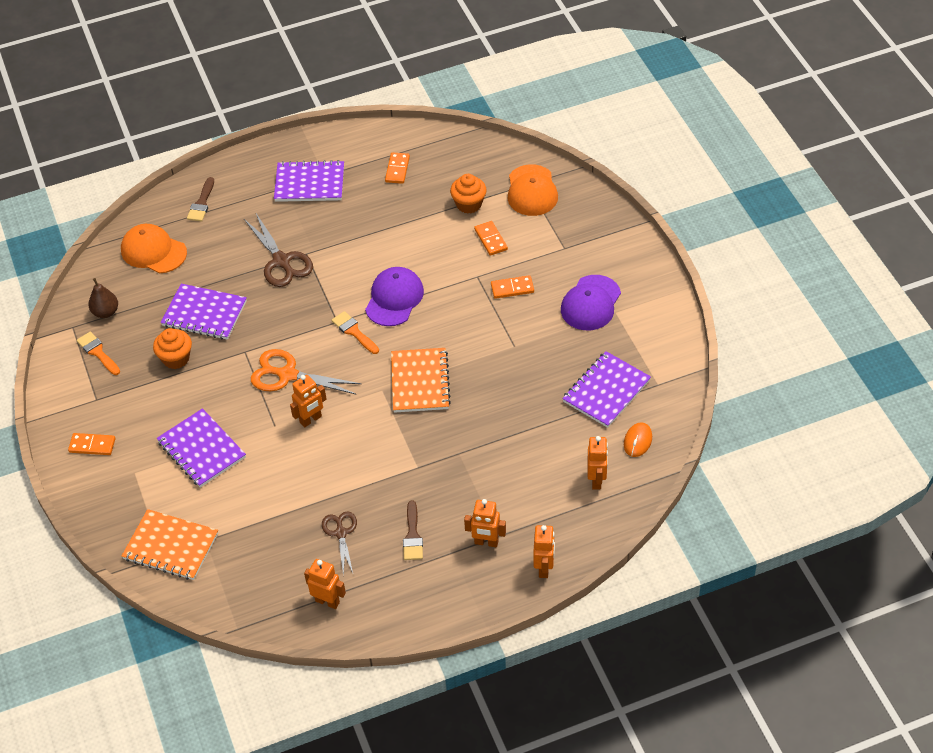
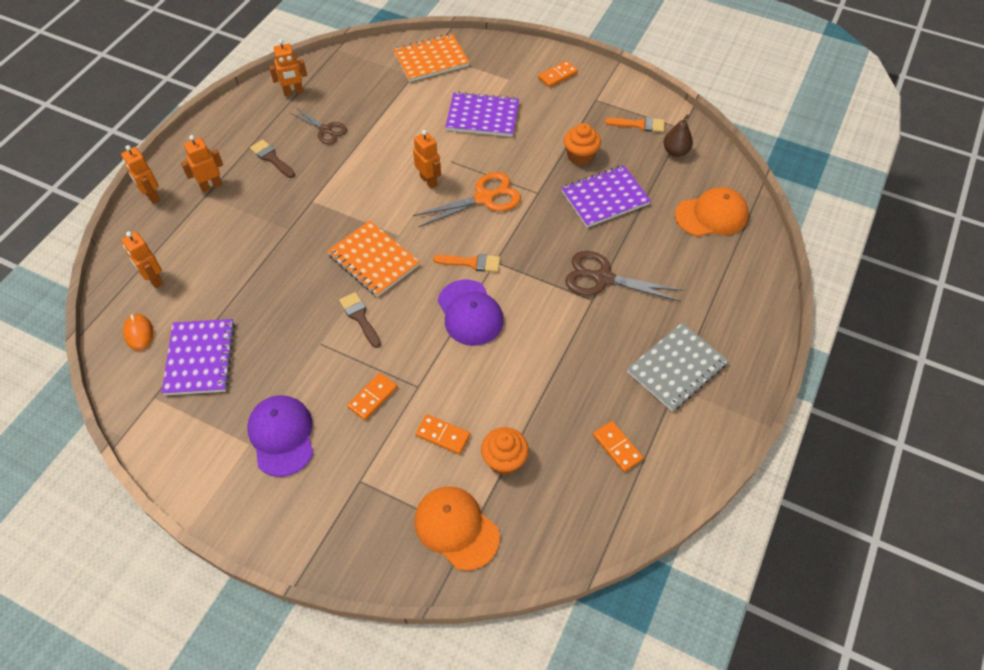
camera: 135 degrees right, 5 degrees up
brown brush [187,177,214,222] -> brown brush moved to [339,292,381,348]
purple notebook [274,160,344,202] -> grey notebook [627,323,729,411]
orange robot [290,375,327,428] -> orange robot turned 135 degrees clockwise [413,130,441,189]

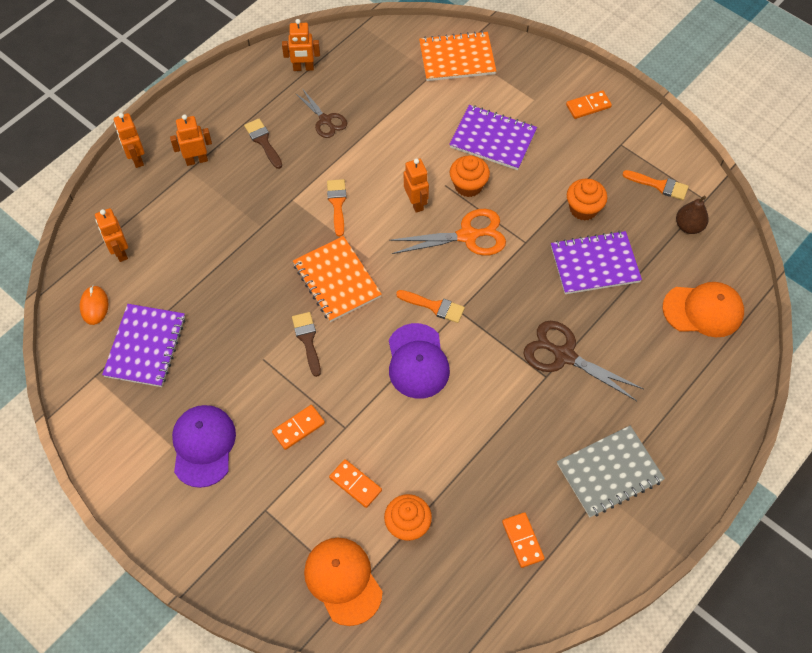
camera: 15 degrees right, 5 degrees up
none -> orange brush [327,179,347,237]
none -> orange cupcake [450,155,490,197]

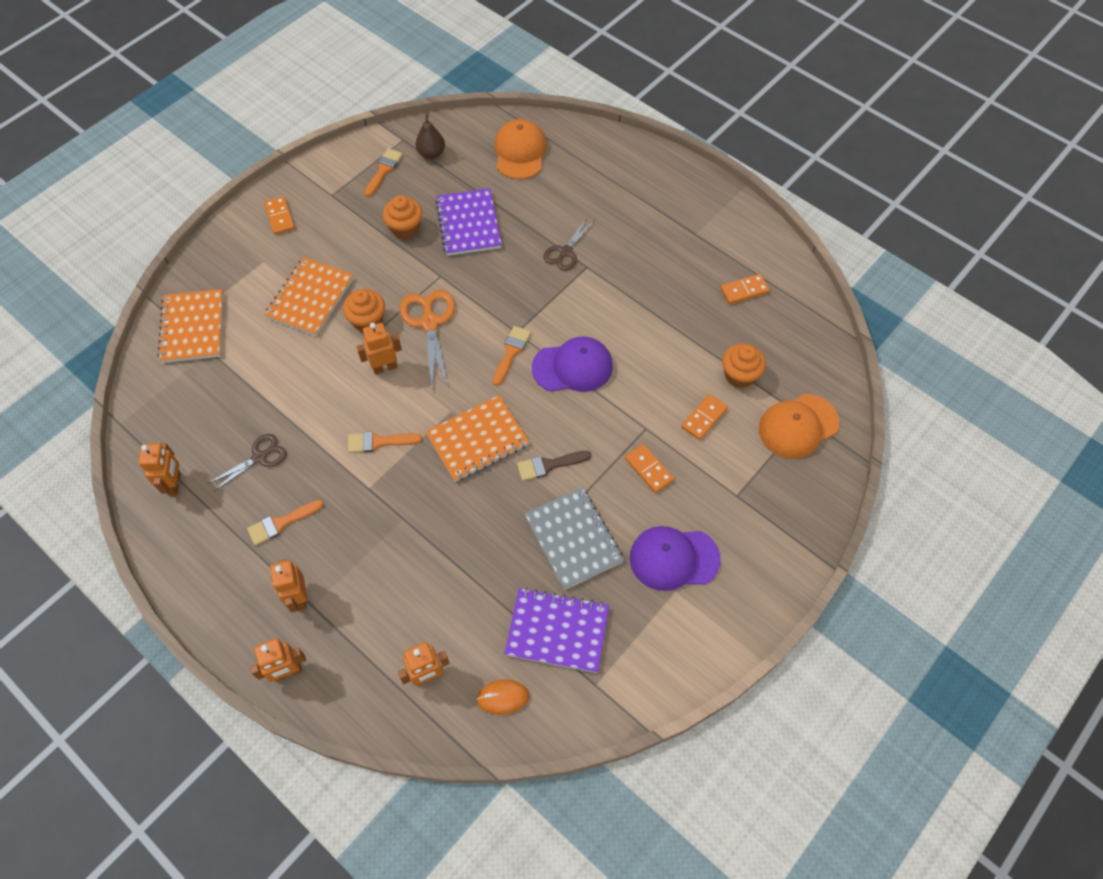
camera: 90 degrees left, 0 degrees up
brown brush [244,118,282,169] -> orange brush [247,500,324,546]
purple notebook [449,105,537,170] -> orange notebook [264,257,354,336]
brown scissors [523,321,644,401] -> brown scissors [543,217,595,271], size x0.63
grey notebook [557,425,665,517] -> grey notebook moved to [525,487,624,590]

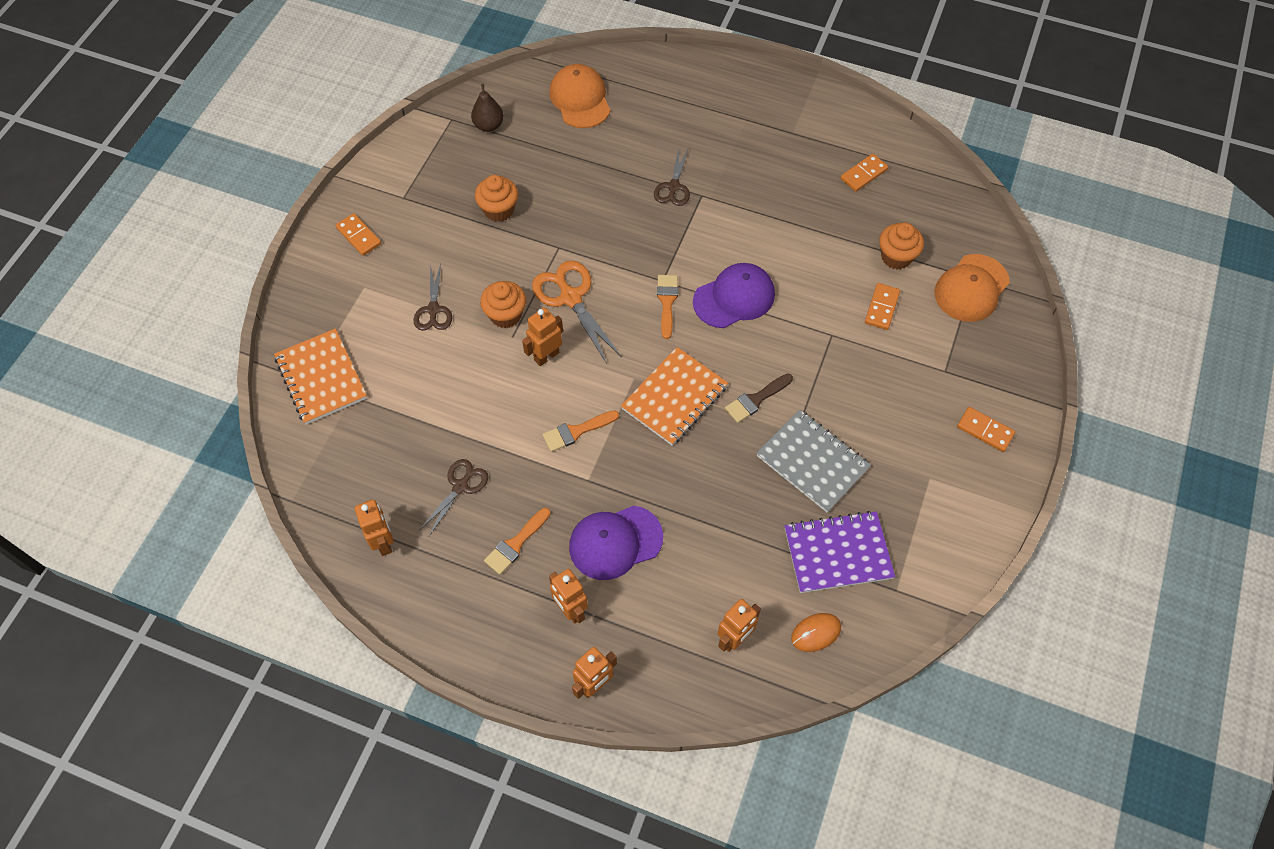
camera: 20 degrees left, 0 degrees up
orange notebook [264,257,354,336] -> brown scissors [413,263,452,331]
orange brush [364,149,403,197] -> none
purple notebook [435,188,502,256] -> none
orange domino [625,444,674,493] -> orange domino moved to [957,407,1015,452]
purple cap [630,526,720,591] -> purple cap moved to [569,506,663,580]

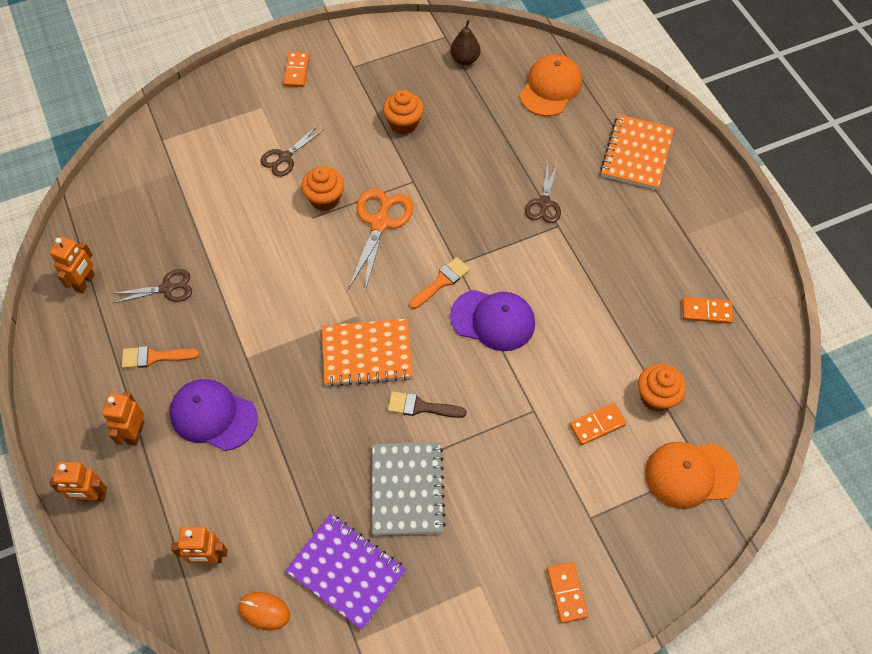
camera: 45 degrees right, 0 degrees up
orange notebook [274,329,367,424] -> orange notebook moved to [600,114,674,190]
orange robot [522,308,563,366] -> none
orange brush [542,410,619,452] -> none
brown scissors [654,147,690,206] -> brown scissors turned 45 degrees counterclockwise [525,162,561,223]

